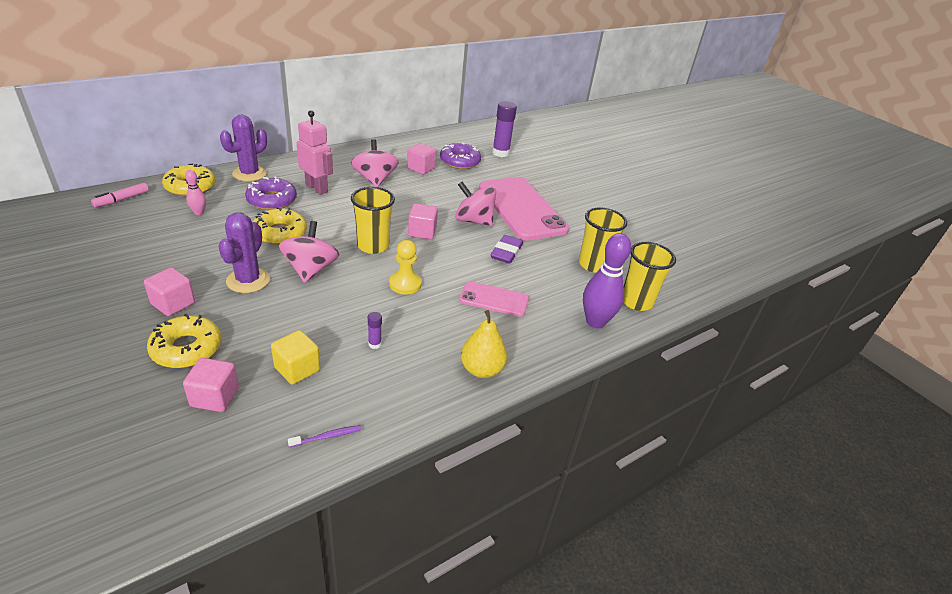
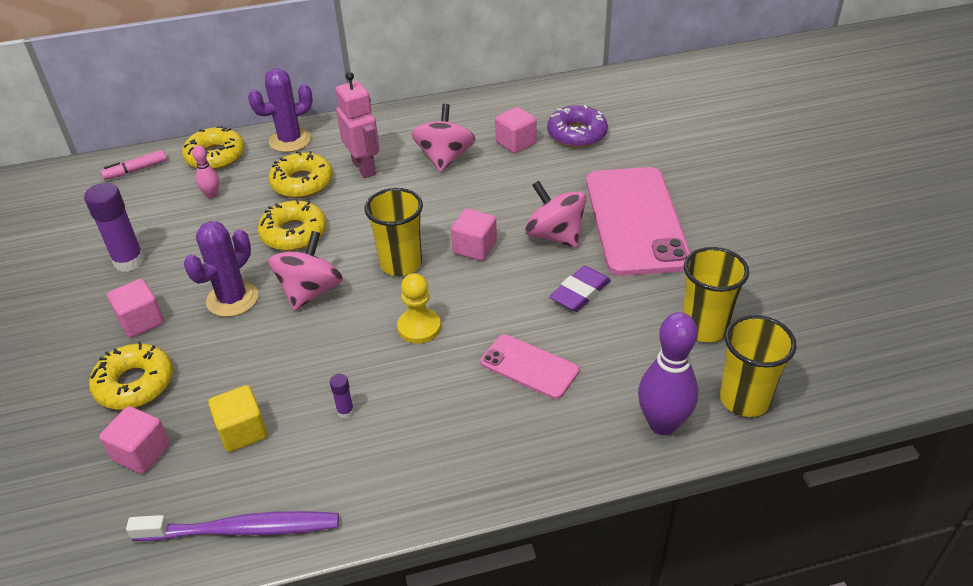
camera: 25 degrees right, 5 degrees up
purple donut [245,177,297,210] -> yellow donut [268,151,333,198]
purple toothbrush [288,425,362,447] -> purple toothbrush [126,511,339,541], size x2.33
yellow pear [461,310,507,378] -> none
purple glue stick [492,101,517,157] -> purple glue stick moved to [84,183,145,272]

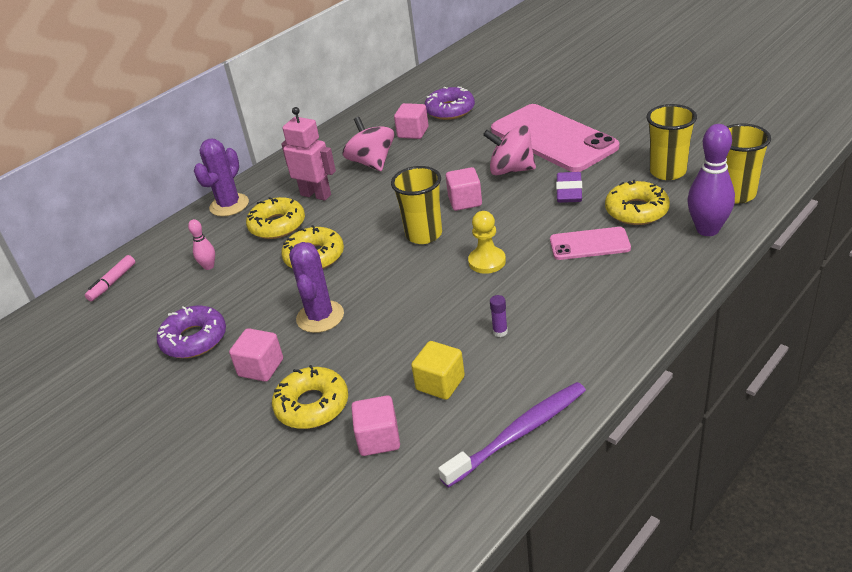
camera: 30 degrees left, 5 degrees down
purple glue stick [84,183,145,272] -> purple donut [157,306,226,358]
yellow donut [182,126,245,170] -> yellow donut moved to [605,180,670,225]
pink spinning top [268,231,343,311] -> none

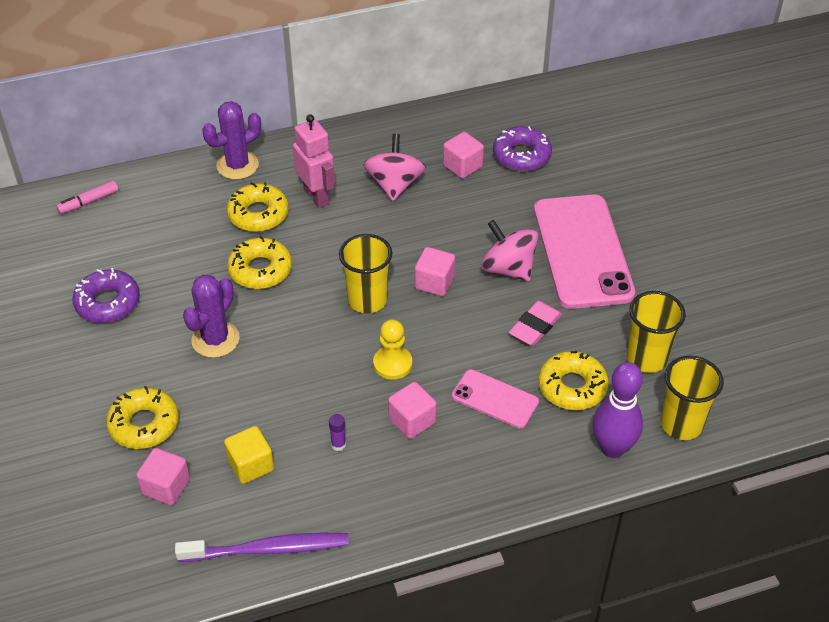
camera: 25 degrees right, 10 degrees up
pink bowling pin [188,219,215,270] -> none
pink cube [229,328,283,382] -> pink cube moved to [388,382,437,439]
purple eraser [556,172,582,203] -> pink eraser [509,301,562,346]

